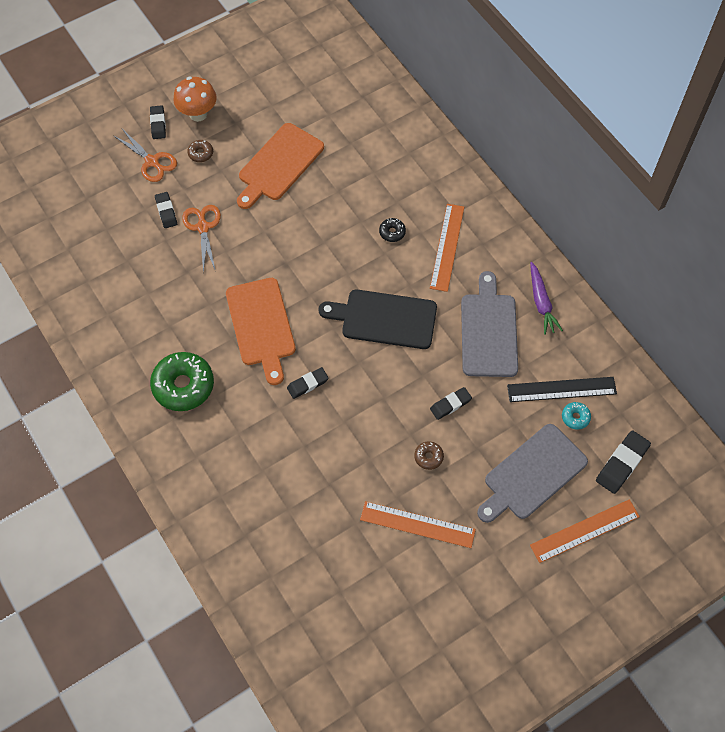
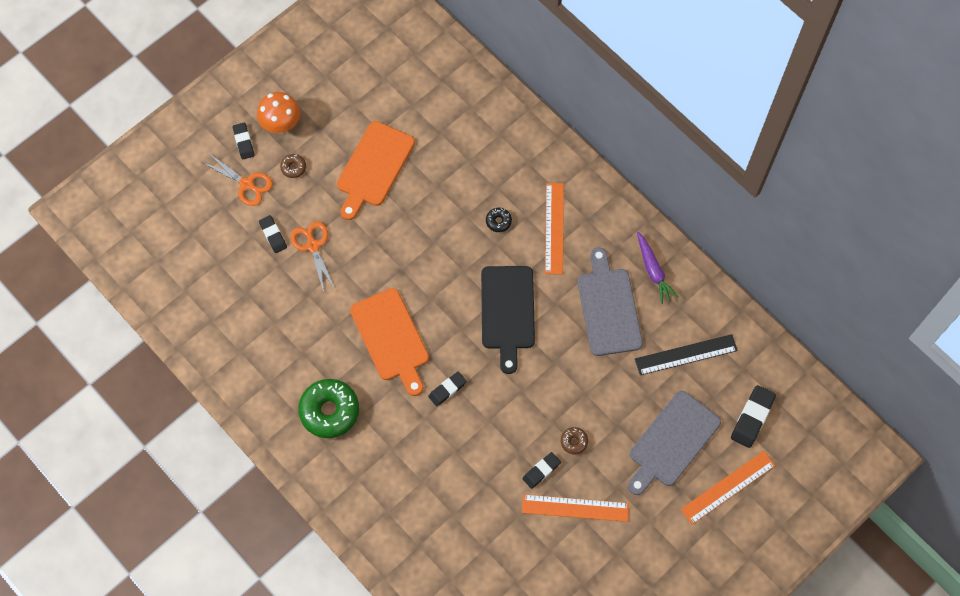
camera: 10 degrees left, 5 degrees up
black cutting board [319,290,437,349] -> black cutting board turned 90 degrees counterclockwise [481,266,535,374]
black eraser [430,387,472,420] -> black eraser moved to [522,452,561,489]
turquoise donut [562,402,591,430] -> none

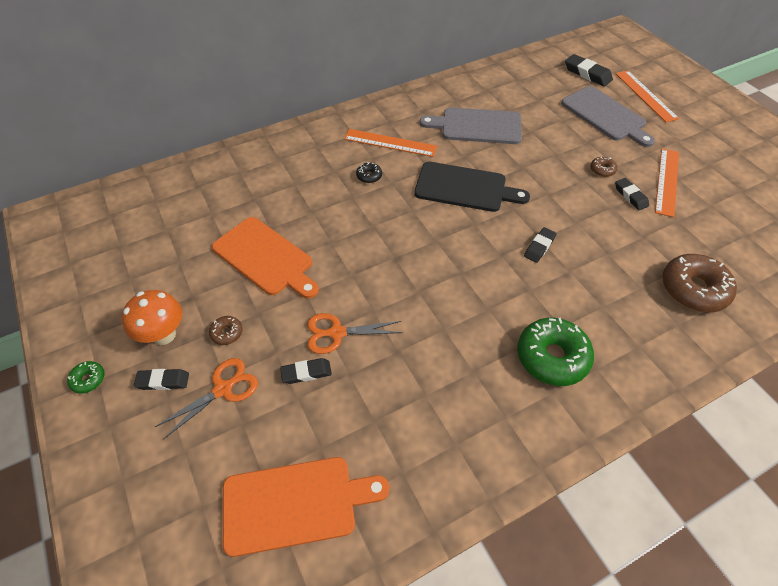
camera: 75 degrees left, 15 degrees down
orange cutting board [350,288,429,396] -> orange cutting board moved to [223,457,389,557]
black eraser [428,372,467,406] -> black eraser turned 60 degrees clockwise [524,227,557,263]
black ruler [635,334,738,375] -> none
purple carrot [637,232,678,304] -> none
none -> green donut [67,361,105,394]
none -> brown donut [662,254,737,312]

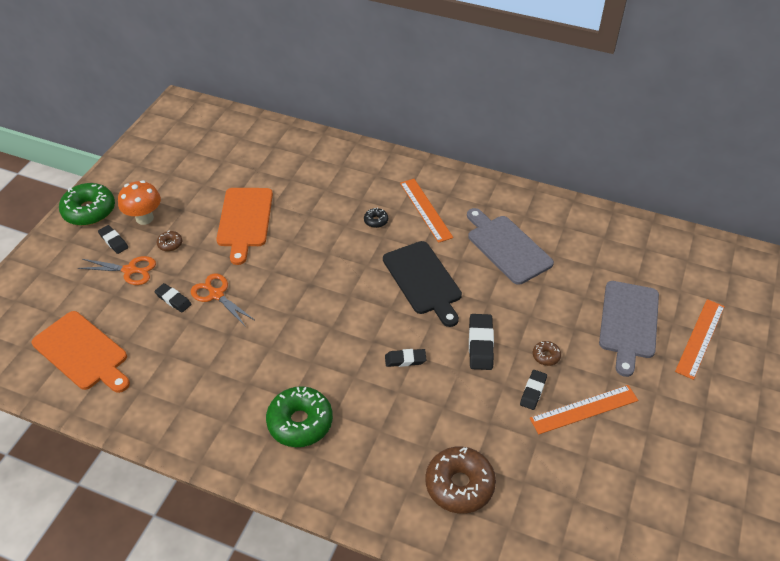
camera: 50 degrees right, 5 degrees down
green donut [67,361,105,394] -> green donut [59,183,115,226], size x2.20
black eraser [565,54,613,86] -> black eraser moved to [469,314,494,370]

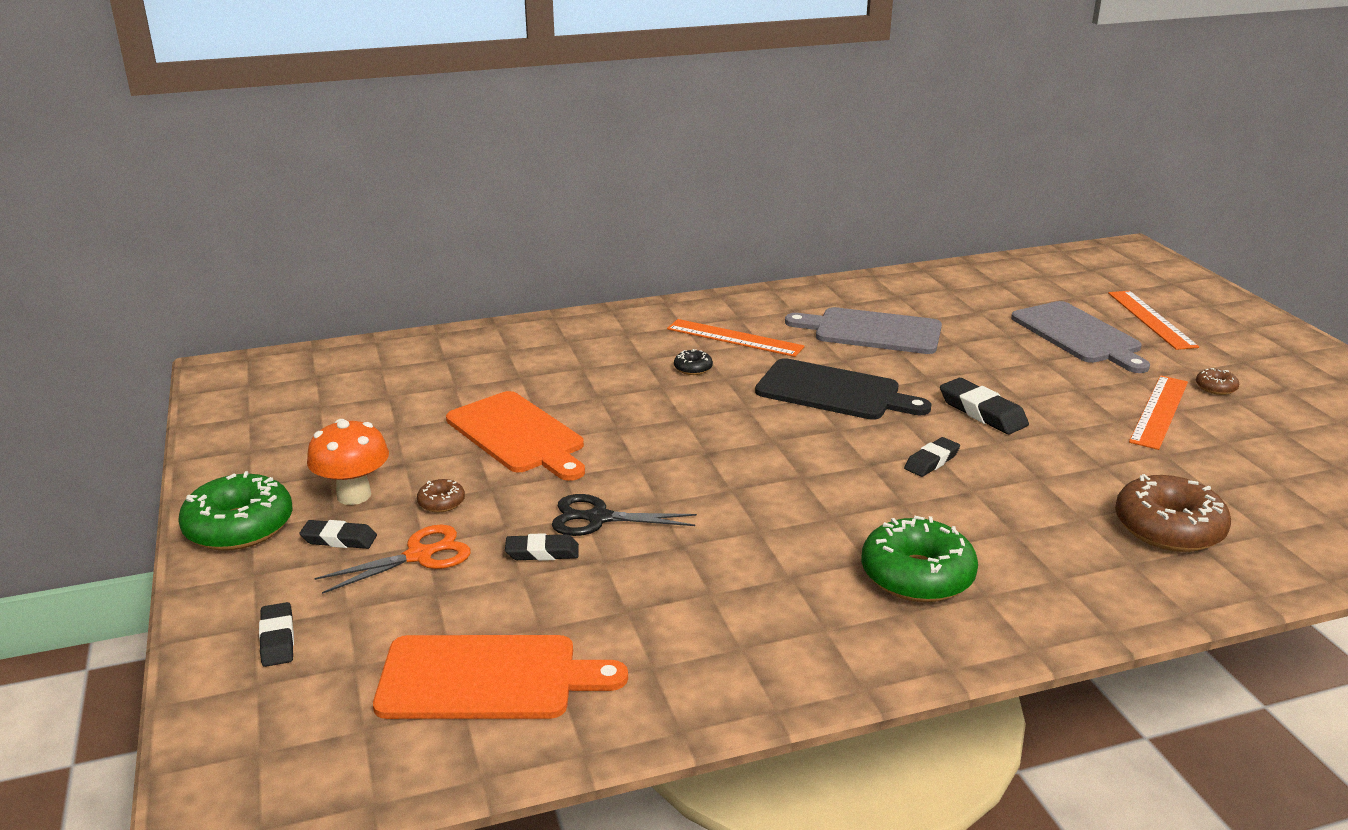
camera: 40 degrees left, 20 degrees down
orange scissors [191,273,256,327] -> black scissors [552,494,697,536]
black eraser [520,370,547,410] -> black eraser moved to [259,602,294,667]
brown donut [533,341,561,366] -> brown donut moved to [1196,368,1239,395]

